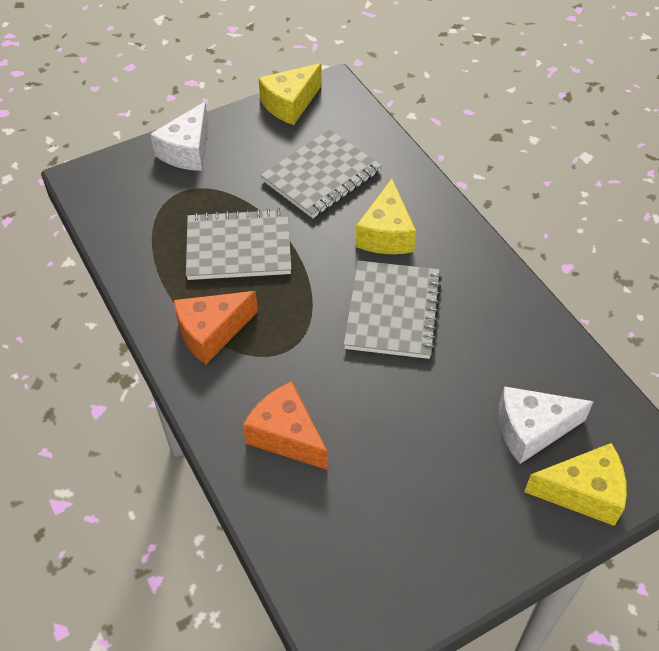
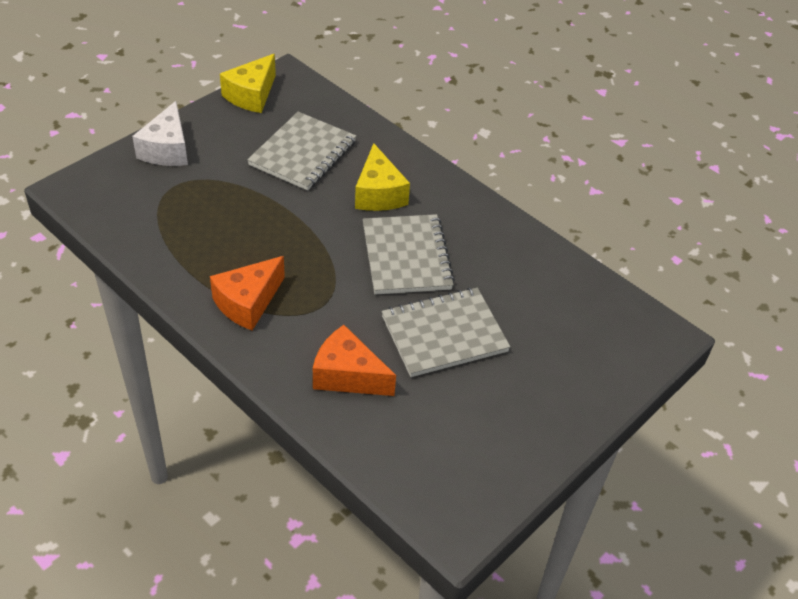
camera: 20 degrees left, 5 degrees down
grey notebook [186,208,292,280] -> grey notebook moved to [382,287,510,377]
white cheese [499,386,594,464] -> none
yellow cheese [524,443,627,526] -> none

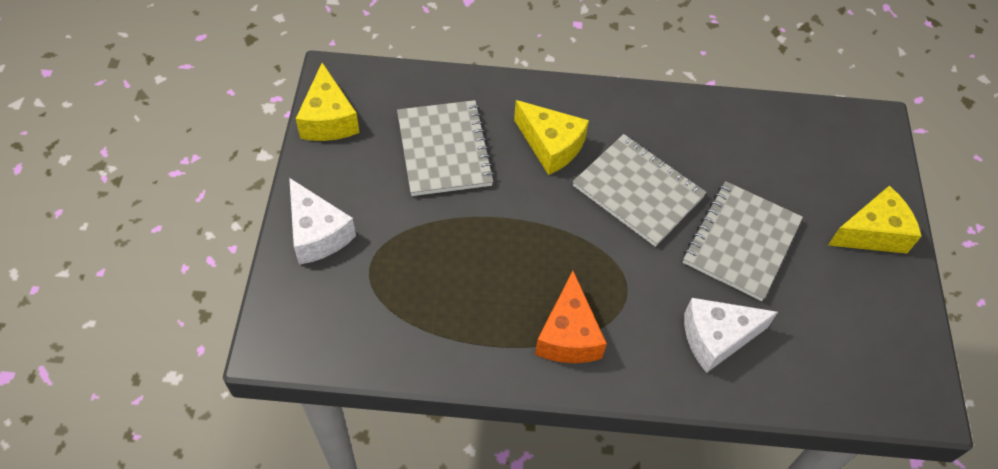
camera: 40 degrees left, 10 degrees up
orange cheese [313,325,396,396] -> white cheese [684,298,778,373]
none -> yellow cheese [828,186,921,254]

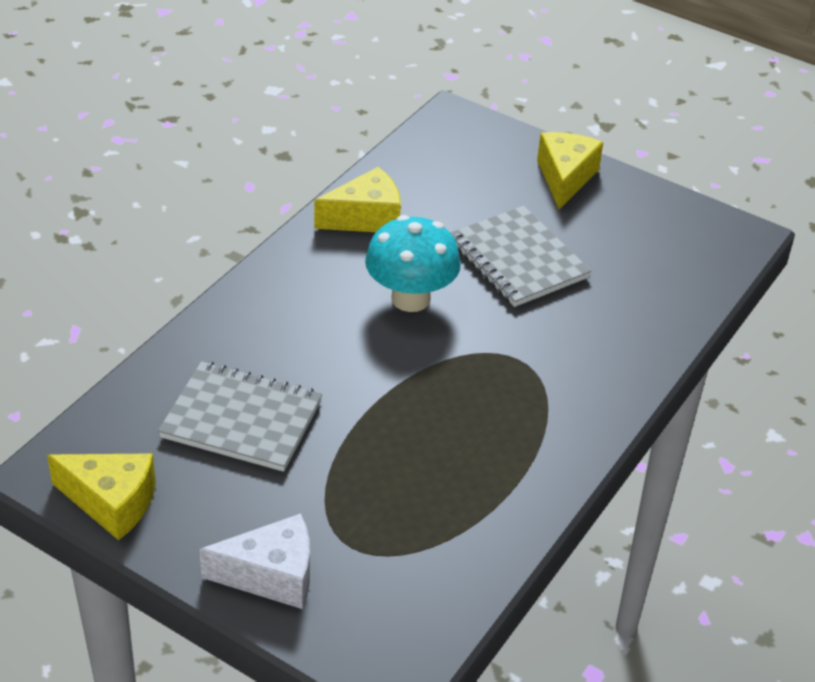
camera: 60 degrees left, 15 degrees down
yellow cheese [514,100,589,175] -> yellow cheese moved to [314,167,401,232]
orange cheese [535,271,607,363] -> none
grey notebook [573,134,707,247] -> turquoise mushroom [365,215,461,312]
white cheese [684,298,778,373] -> none

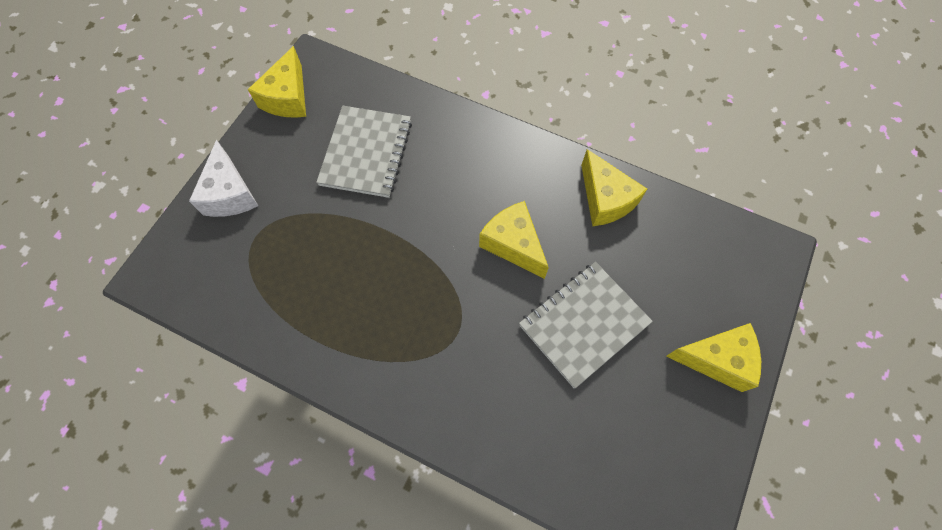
camera: 85 degrees right, 25 degrees up
turquoise mushroom [365,215,461,312] -> yellow cheese [479,201,549,279]

